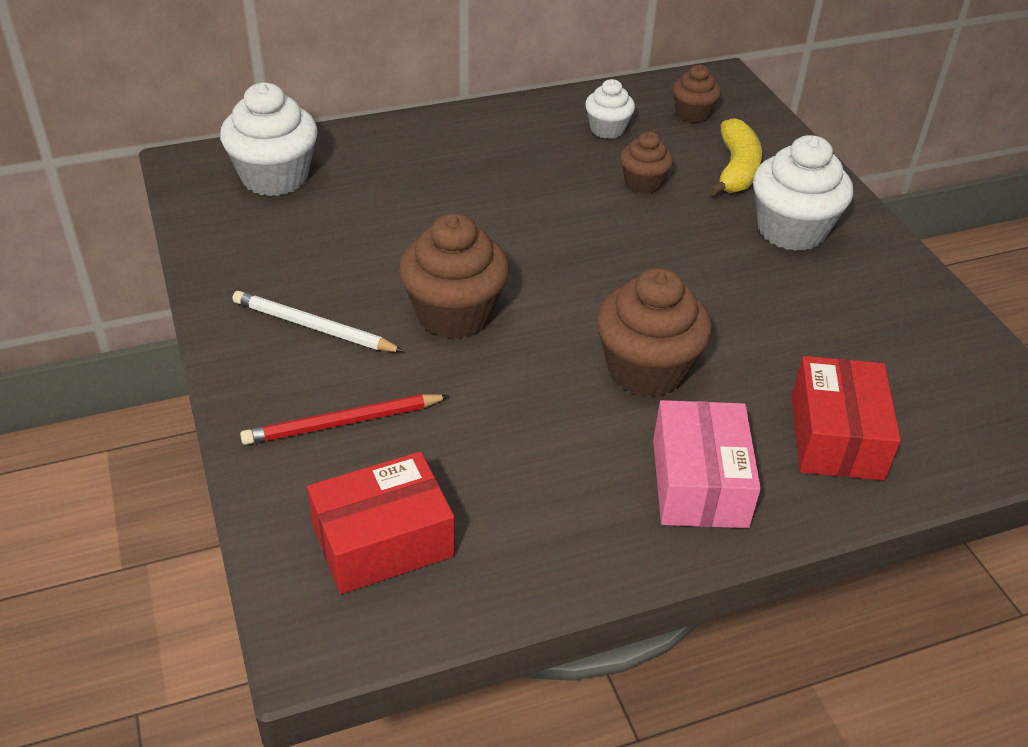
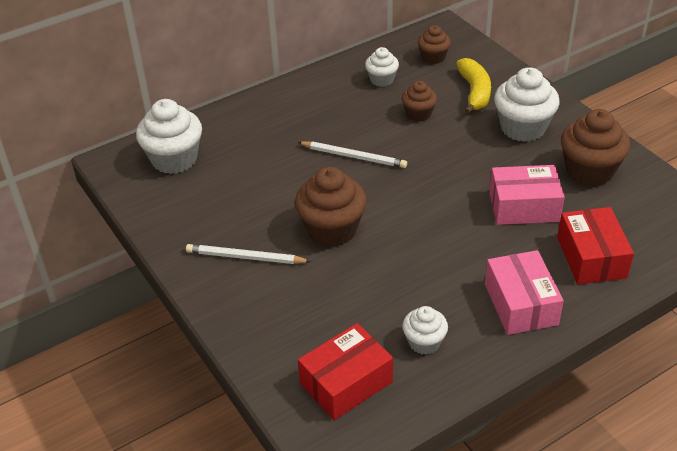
camera: 10 degrees left, 0 degrees up
red pencil [240,394,450,445] -> none
brown cupcake [596,268,712,397] -> brown cupcake moved to [561,109,630,186]
none -> white pencil [297,141,407,168]
none -> white cupcake [403,306,448,355]
none -> pink box [489,165,565,225]

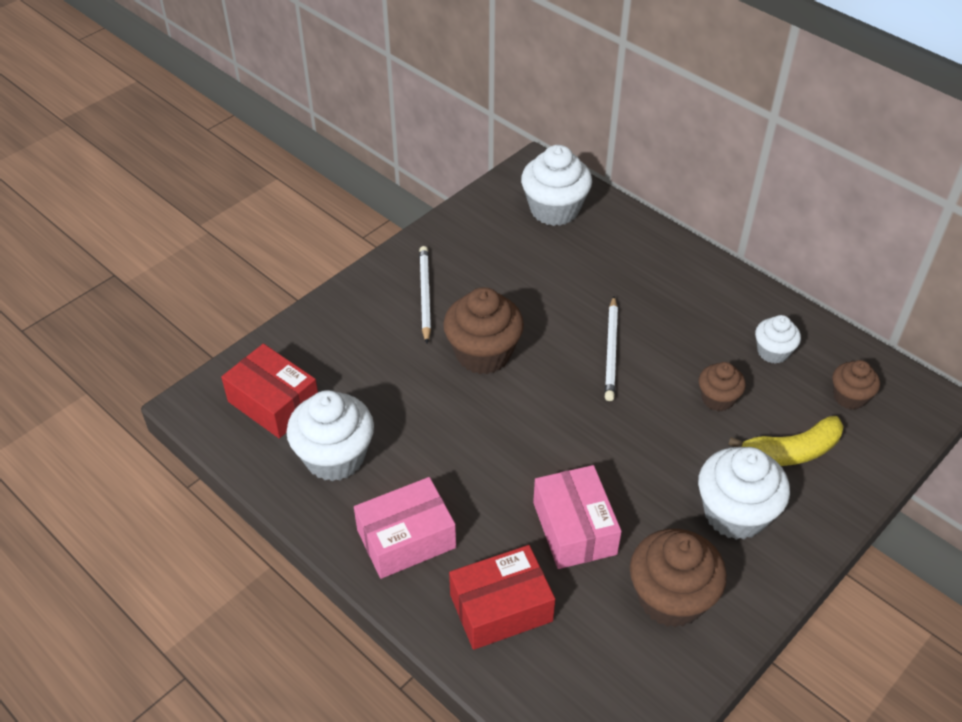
camera: 75 degrees right, 5 degrees up
white cupcake [403,306,448,355] -> white cupcake [286,390,374,481], size x1.76

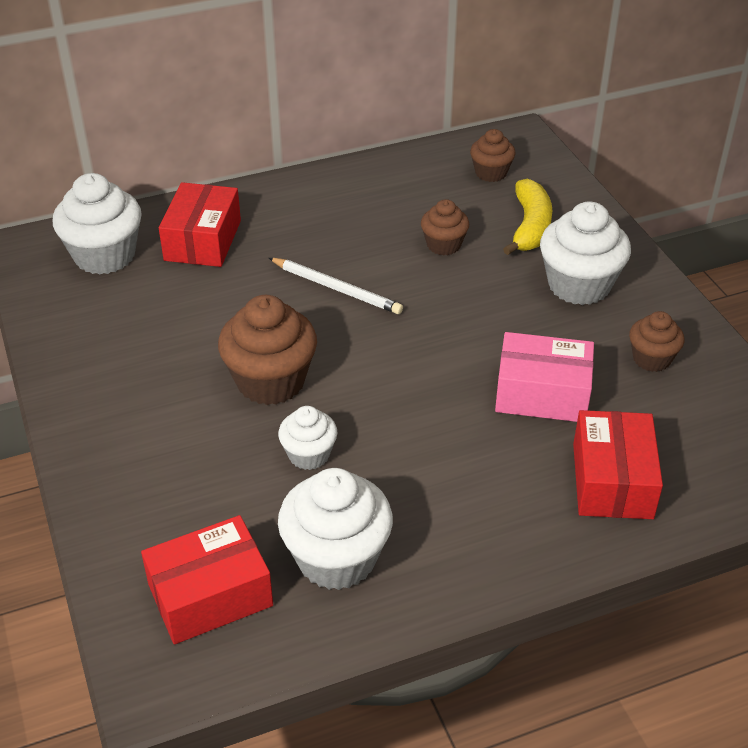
camera: 65 degrees left, 5 degrees down
pink box [354,477,456,579] -> none
white pencil [419,246,431,343] -> none
brown cupcake [630,529,727,628] -> brown cupcake [629,311,684,372], size x0.57
white cupcake [755,315,801,364] -> white cupcake moved to [278,406,337,470]
none -> red box [159,182,241,267]

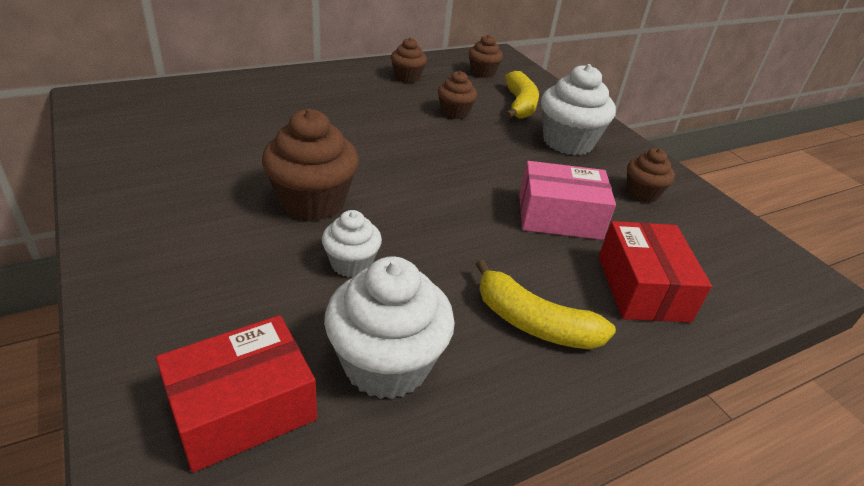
camera: 10 degrees left, 5 degrees down
white cupcake [53,173,142,274] -> none
red box [159,182,241,267] -> none
white pencil [269,258,403,314] -> none
none -> brown cupcake [391,37,427,83]
none -> yellow banana [476,259,616,349]

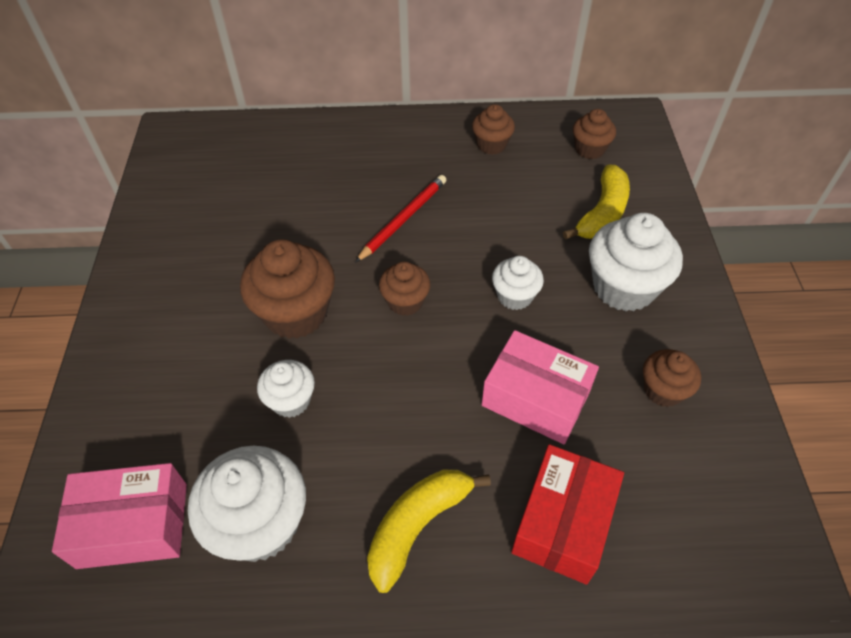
camera: 30 degrees right, 15 degrees up
red box [156,315,317,473] -> pink box [52,463,187,569]
brown cupcake [438,71,477,119] -> brown cupcake moved to [379,261,430,316]
yellow banana [476,259,616,349] -> yellow banana turned 75 degrees clockwise [367,470,491,593]
none -> red pencil [355,175,446,263]
none -> white cupcake [492,256,544,310]

